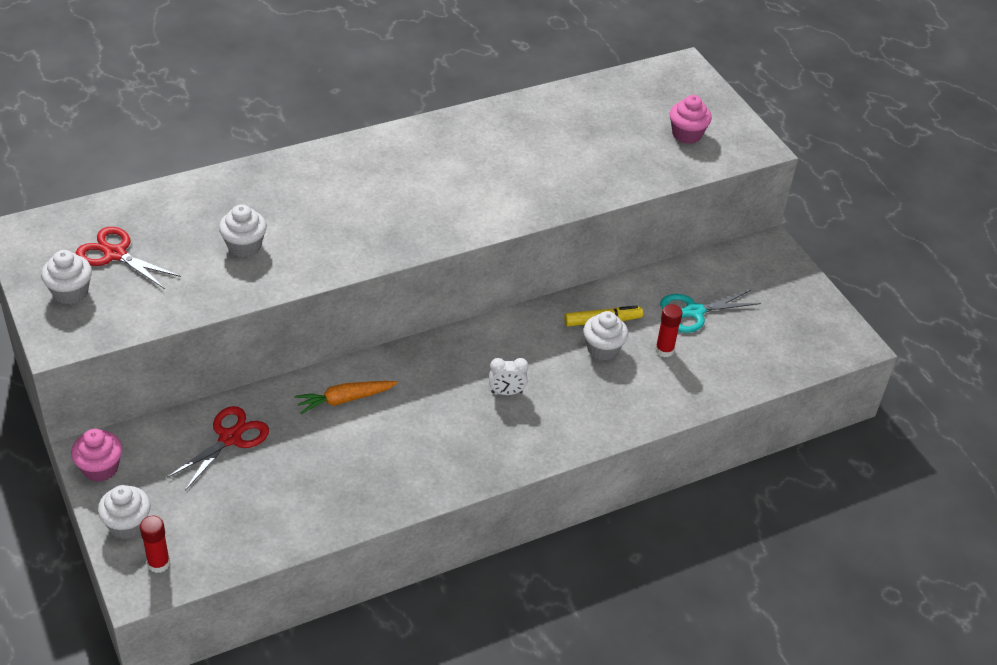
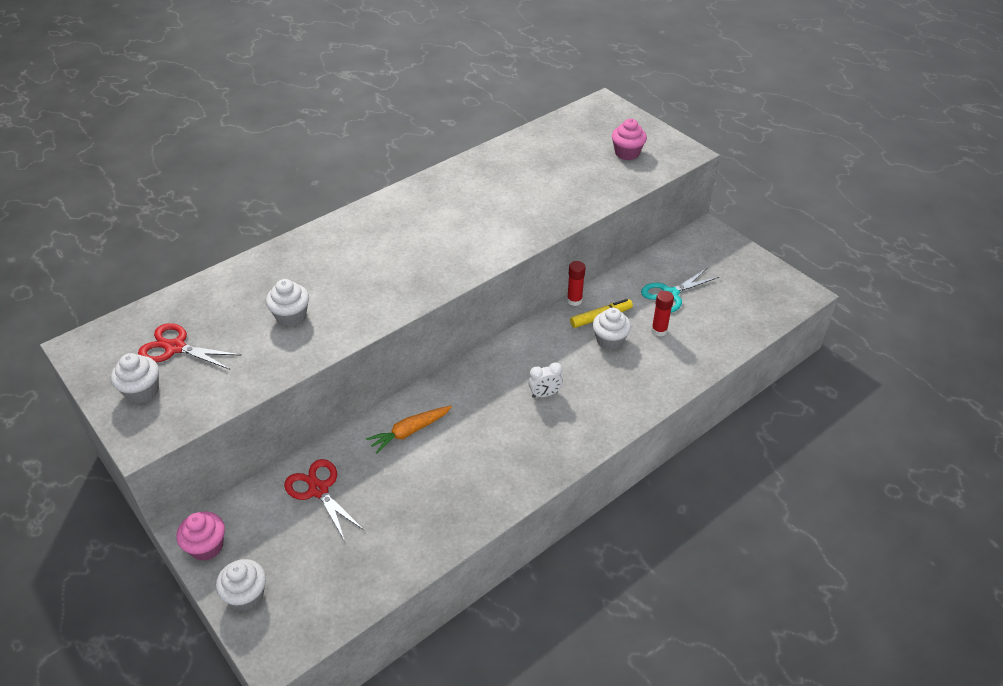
camera: 10 degrees left, 0 degrees up
red glue stick [140,516,170,573] -> red glue stick moved to [567,261,586,306]
red scissors [167,406,269,491] -> red scissors turned 60 degrees counterclockwise [284,459,365,541]

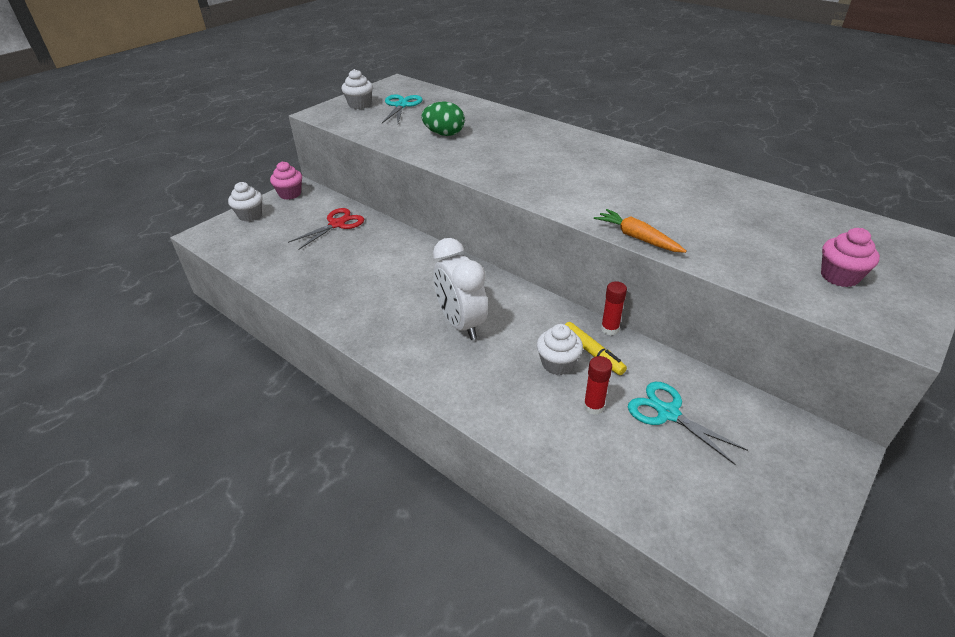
camera: 80 degrees right, 5 degrees down
red scissors [138,323,241,369] -> turquoise scissors [382,94,423,123]
white cupcake [266,279,309,327] -> green egg [422,101,465,136]
orange carrot [366,406,452,454] -> orange carrot moved to [594,209,687,253]
white clock [528,362,563,398] -> white clock [433,238,488,340], size x2.07

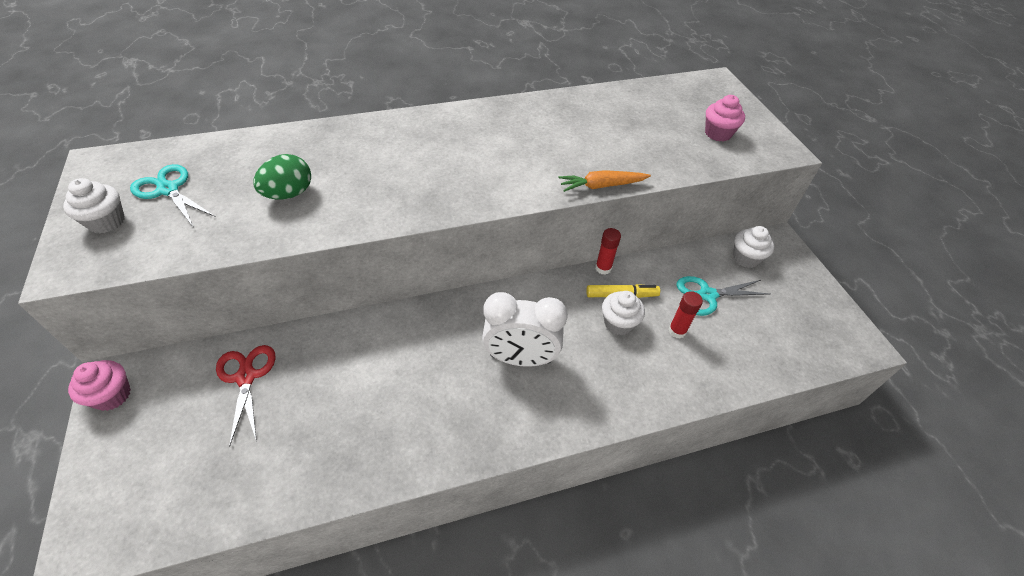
camera: 60 degrees left, 10 degrees up
white cupcake [228,182,262,222] -> white cupcake moved to [733,226,774,268]

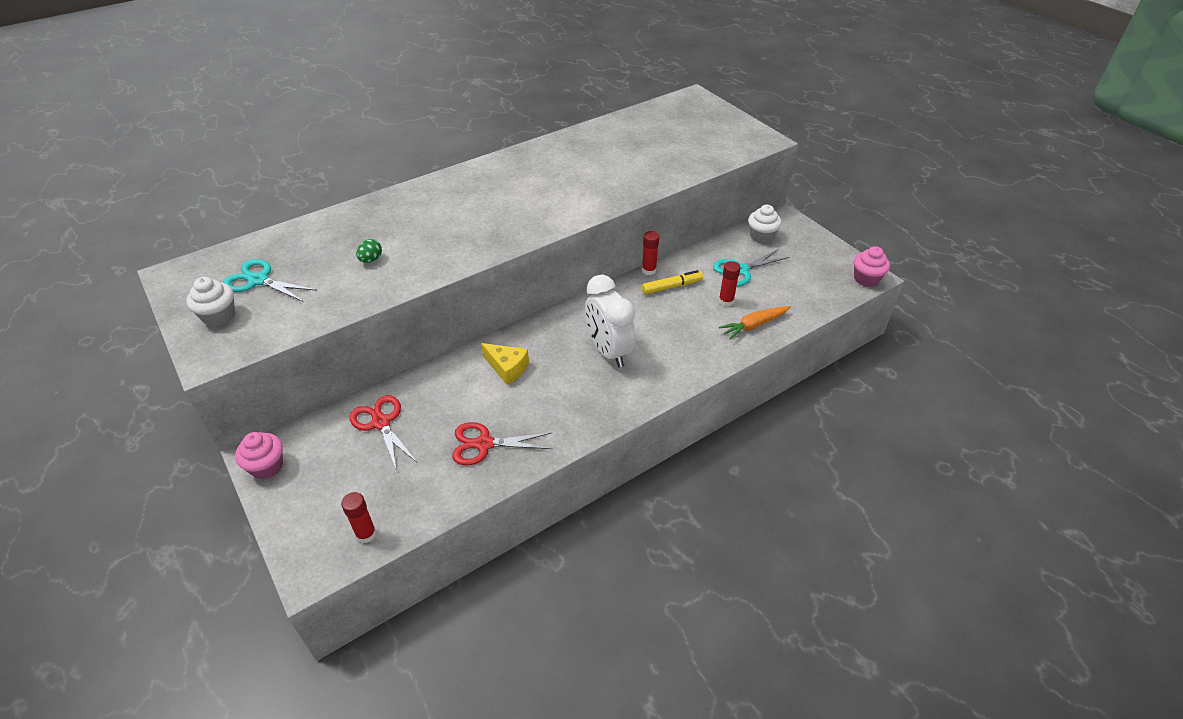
camera: 15 degrees left, 5 degrees down
green egg [253,154,311,200] -> green egg [356,239,382,263], size x0.57
white clock [482,292,568,367] -> white clock turned 75 degrees clockwise [585,275,636,367]
orange carrot [558,170,651,192] -> orange carrot moved to [719,306,791,340]
white cupcake [602,291,645,335] -> none
pink cupcake [705,95,745,142] -> pink cupcake moved to [854,246,890,287]
none -> red glue stick [341,492,377,543]
none -> red scissors [452,422,552,465]
none -> yellow cheese [481,343,529,385]

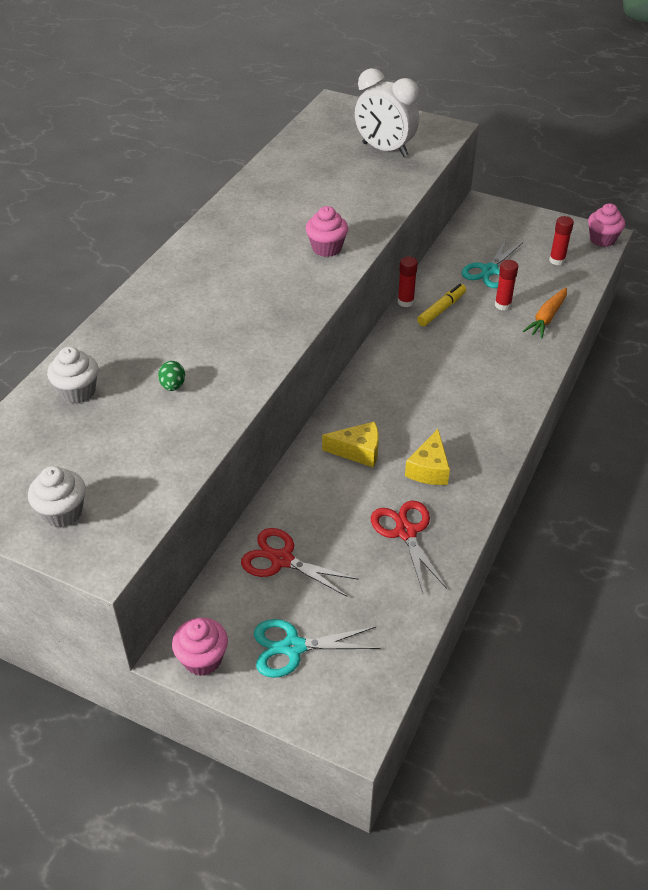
camera: 30 degrees left, 0 degrees up
turquoise scissors [223,259,318,302] -> turquoise scissors moved to [254,619,380,678]
red glue stick [341,492,377,543] -> red glue stick moved to [549,216,574,265]
red scissors [452,422,552,465] -> red scissors turned 105 degrees clockwise [371,501,447,592]
white clock [585,275,636,367] -> white clock moved to [355,68,419,157]
white cupcake [748,205,782,243] -> white cupcake moved to [47,347,98,403]
none -> pink cupcake [306,206,348,257]
none -> yellow cheese [405,429,450,485]

